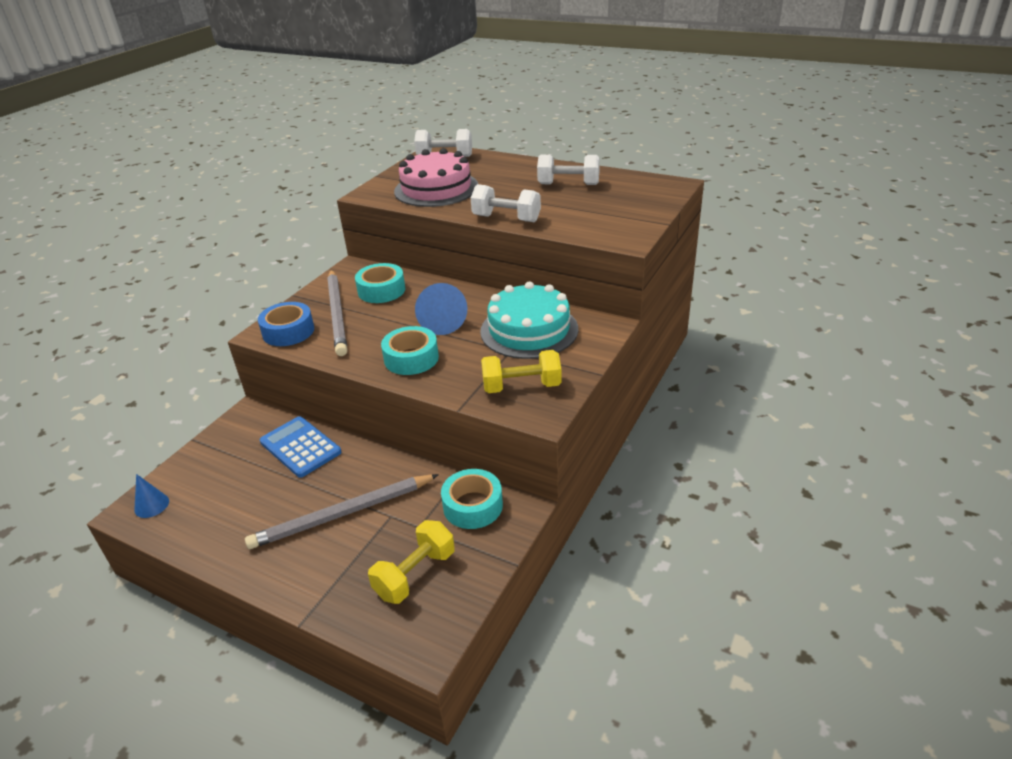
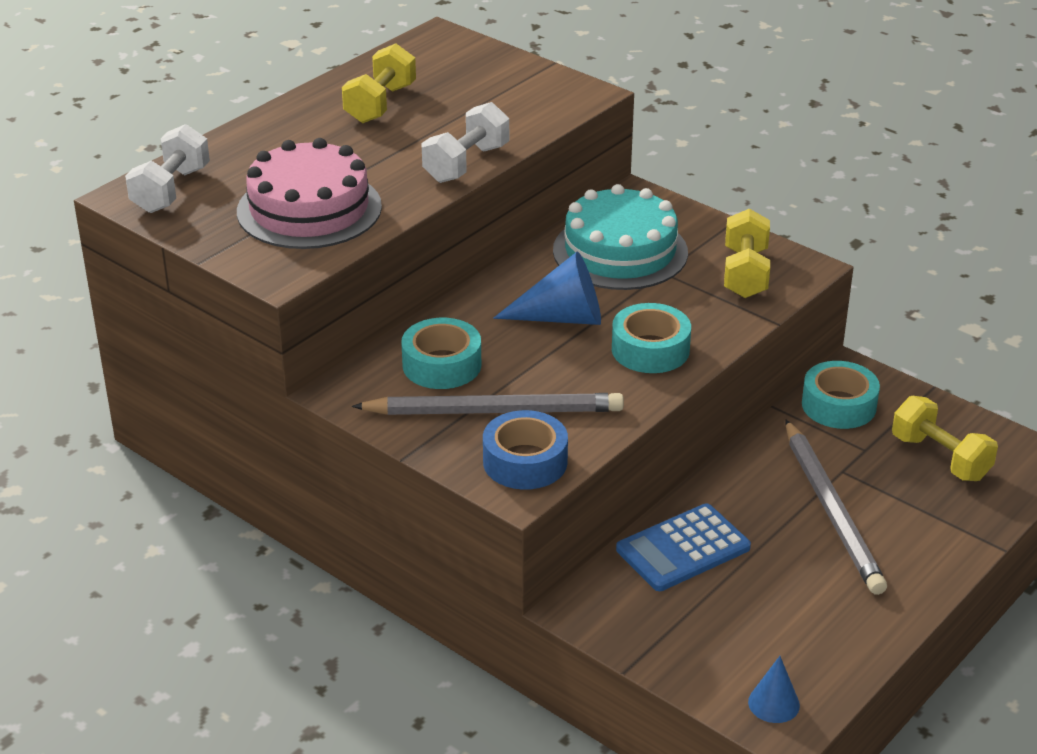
camera: 80 degrees left, 0 degrees up
white dumbbell [537,154,600,185] -> yellow dumbbell [342,43,416,123]

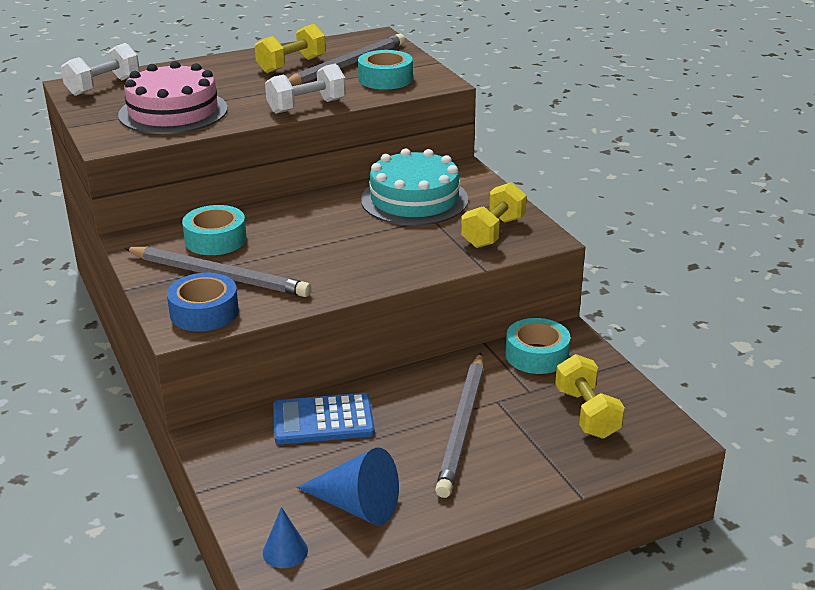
camera: 25 degrees right, 5 degrees down
blue cone [493,252,601,325] -> blue cone moved to [296,447,399,525]
turquoise tape [612,303,691,373] -> turquoise tape moved to [358,50,413,90]
none -> grey pencil [288,34,405,86]

